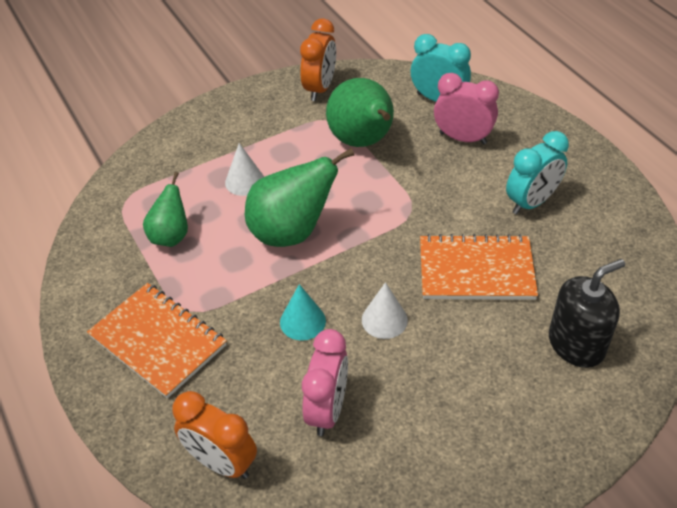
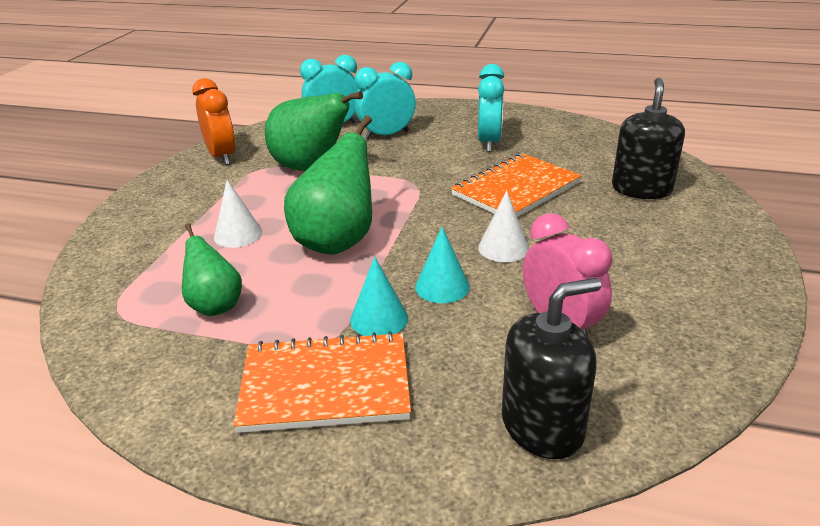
camera: 45 degrees left, 15 degrees down
orange clock [172,391,257,479] -> black soap dispenser [502,278,601,459]
pink clock [434,73,499,144] -> turquoise clock [355,62,416,139]
none -> turquoise cone [350,257,408,336]

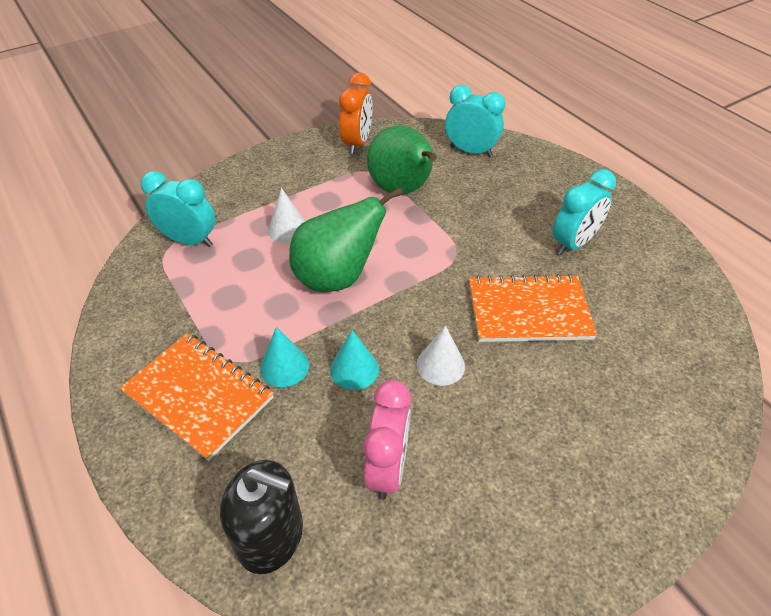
camera: 40 degrees right, 15 degrees up
green pear [182,223,242,316] -> none
turquoise clock [355,62,416,139] -> turquoise clock moved to [141,171,215,247]
black soap dispenser [612,78,685,199] -> none

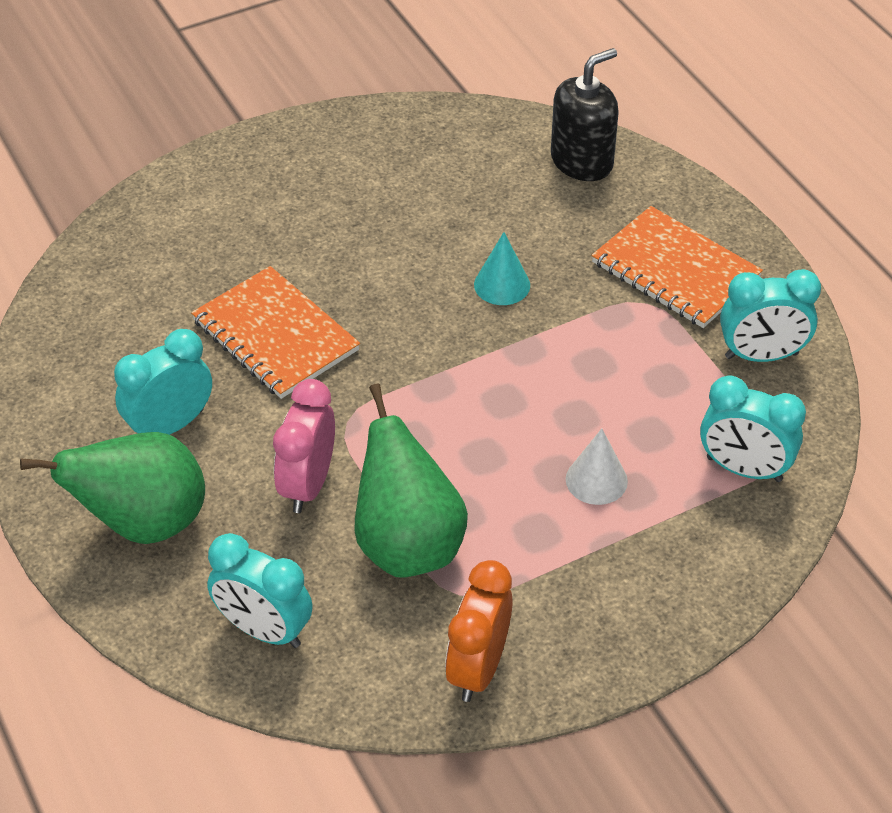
camera: 175 degrees left, 0 degrees up
black soap dispenser [220,460,303,574] -> black soap dispenser turned 120 degrees clockwise [551,48,619,181]
turquoise cone [260,327,309,387] -> none
green pear [289,187,403,292] -> green pear moved to [20,432,205,544]
pink clock [363,380,411,500] -> pink clock moved to [273,379,335,513]
white cone [416,325,465,386] -> none
orange notebook [469,274,597,342] -> orange notebook turned 45 degrees clockwise [191,266,360,399]
none -> turquoise clock [720,269,821,362]

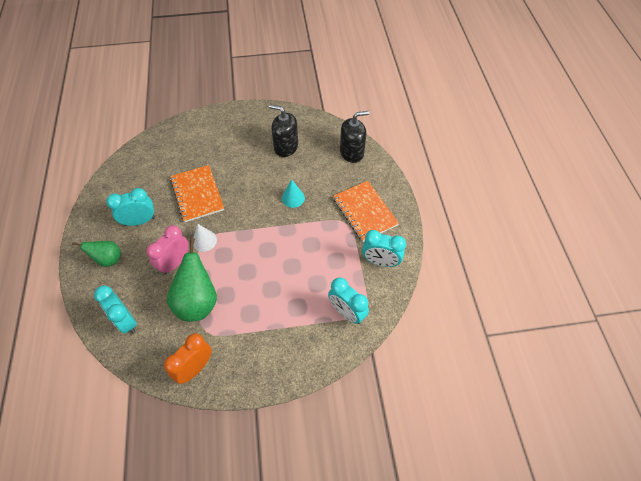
camera: 20 degrees right, 10 degrees up
green pear [20,432,205,544] -> green pear [72,241,121,267], size x0.59
white cone [566,428,628,505] -> white cone moved to [193,224,217,252]
none -> black soap dispenser [269,104,298,157]

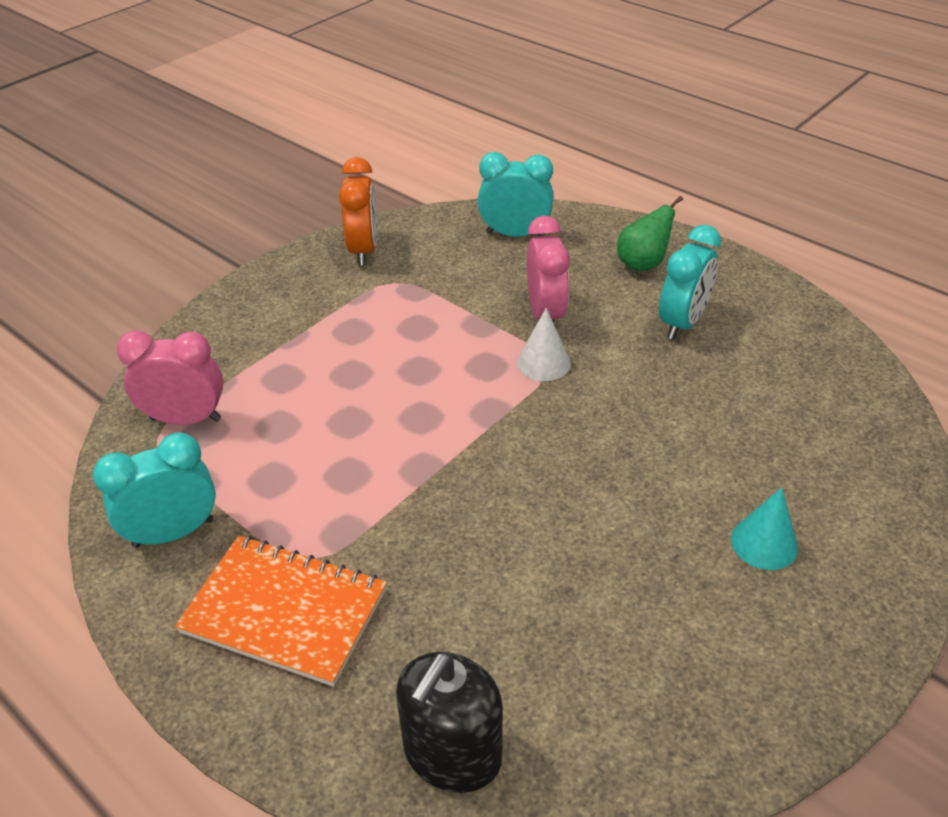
camera: 140 degrees right, 15 degrees down
green pear [167,238,217,322] -> none
orange notebook [170,165,224,222] -> none
black soap dispenser [269,104,298,157] -> none
turquoise cone [282,180,305,208] -> turquoise cone moved to [731,487,798,570]
turquoise clock [328,277,369,324] -> pink clock [116,331,224,425]

